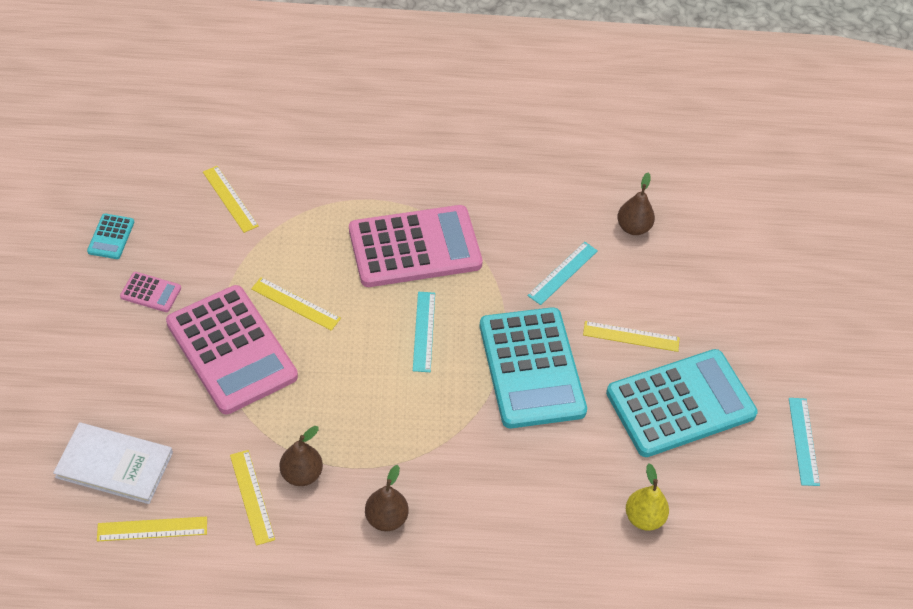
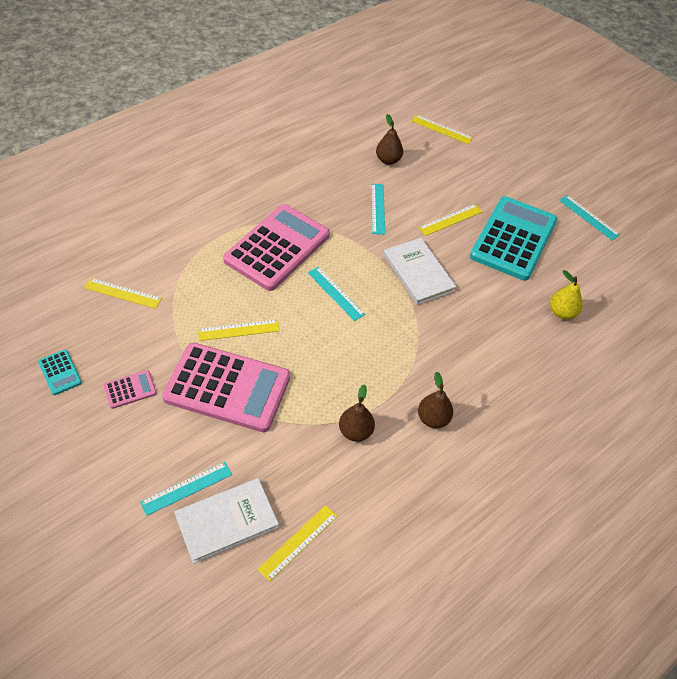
camera: 40 degrees left, 0 degrees up
yellow ruler [230,450,275,546] -> yellow ruler moved to [411,115,473,144]
turquoise calculator [480,307,587,428] -> white book [384,238,457,305]
none -> turquoise ruler [140,462,232,516]

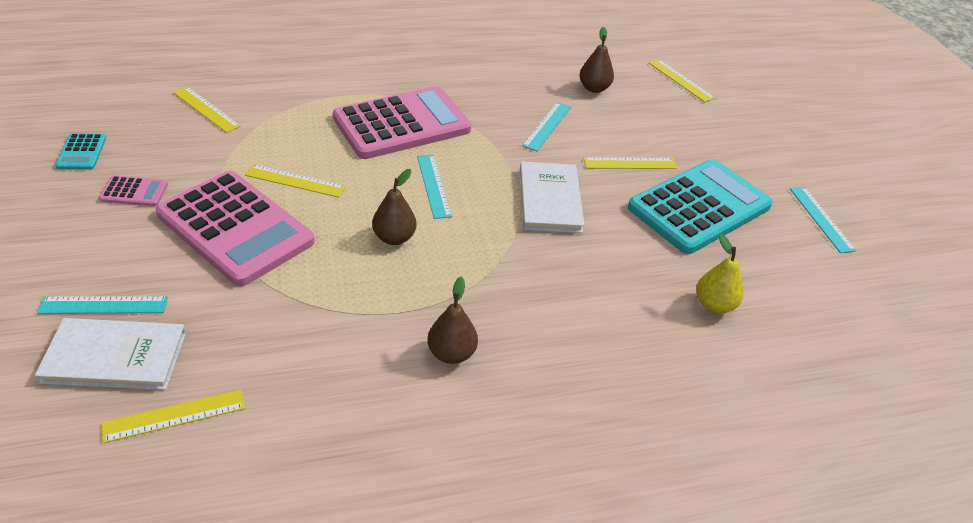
camera: 25 degrees right, 10 degrees down
brown pear [339,384,375,442] -> brown pear moved to [372,169,417,245]

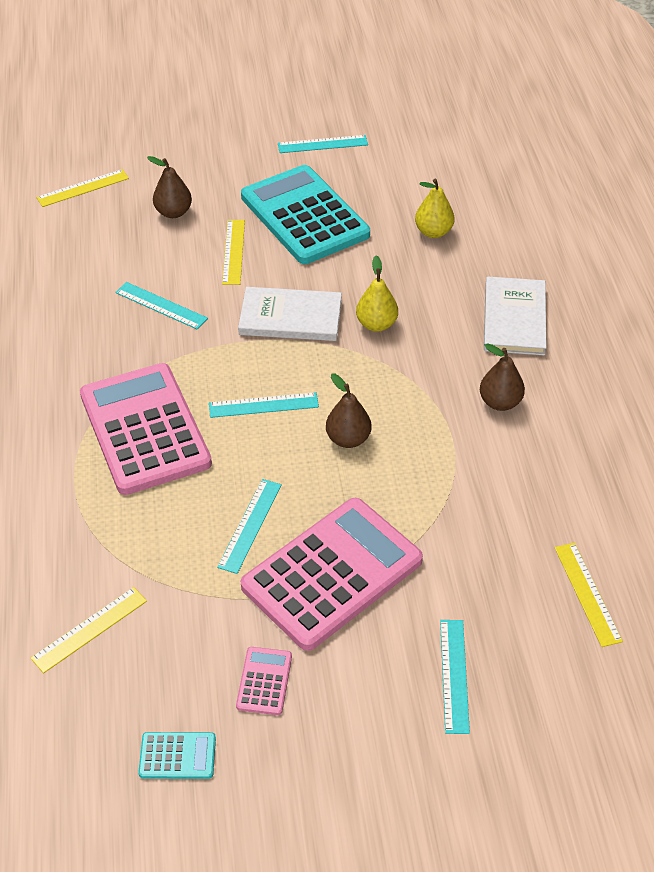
camera: 80 degrees left, 5 degrees up
white book [35,318,186,390] -> white book moved to [484,277,547,355]
yellow ruler [245,164,346,198] -> turquoise ruler [217,479,282,574]
brown pear [580,27,614,93] -> brown pear moved to [147,156,192,218]
none -> yellow pear [356,256,398,332]

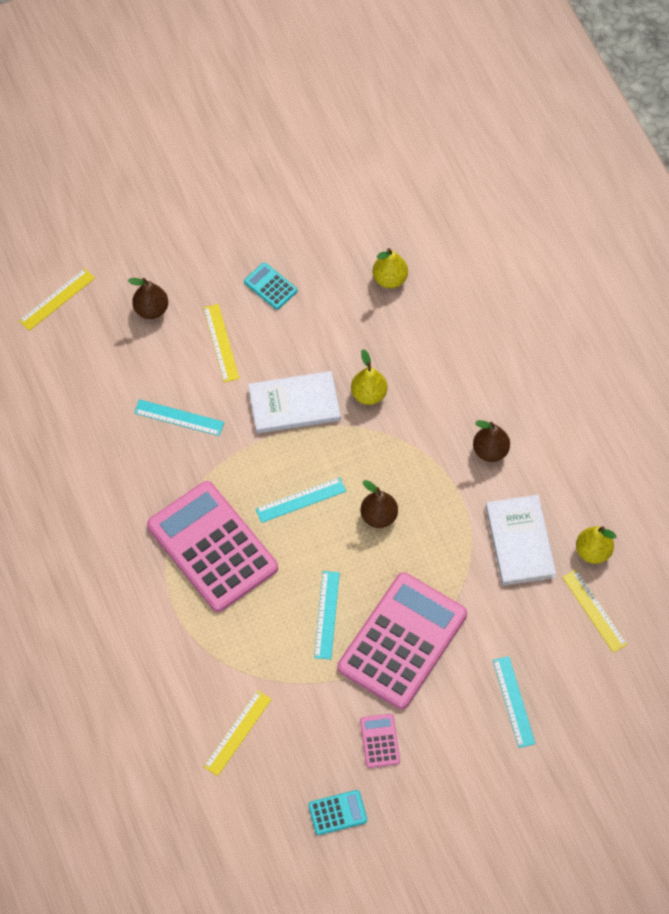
camera: 15 degrees left, 15 degrees up
turquoise calculator [241,165,370,264] -> turquoise calculator [244,262,297,310], size x0.41
turquoise ruler [278,135,368,153] -> none
white book [484,277,547,355] -> white book moved to [486,495,556,586]
none -> yellow pear [576,526,616,564]

